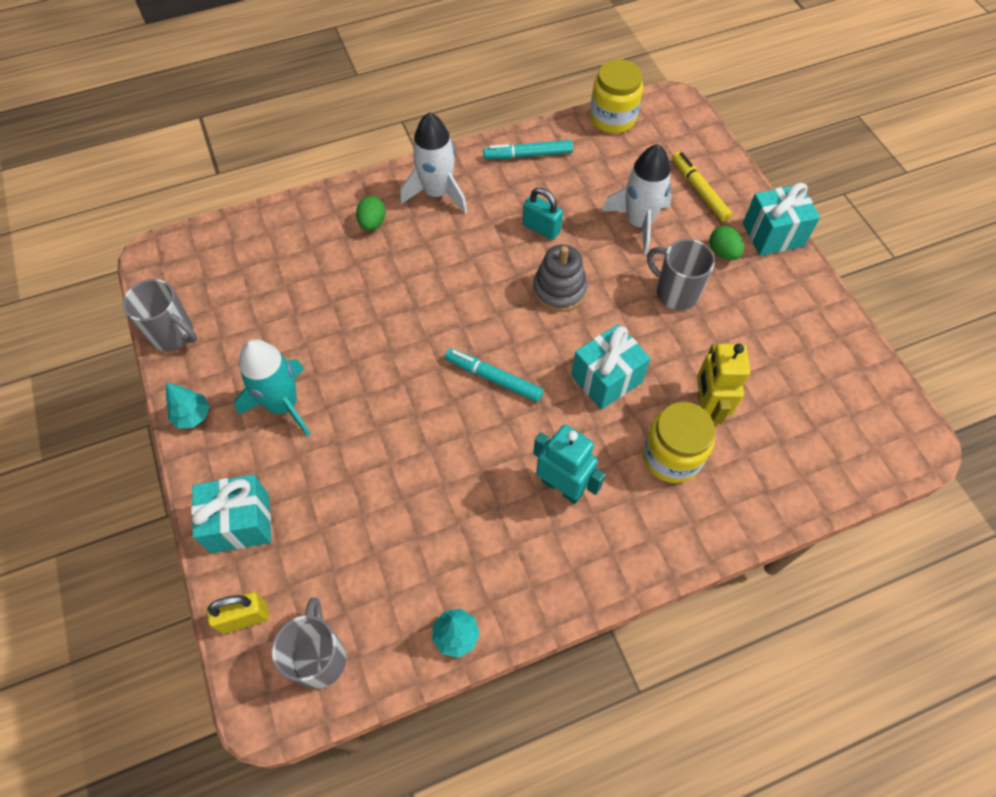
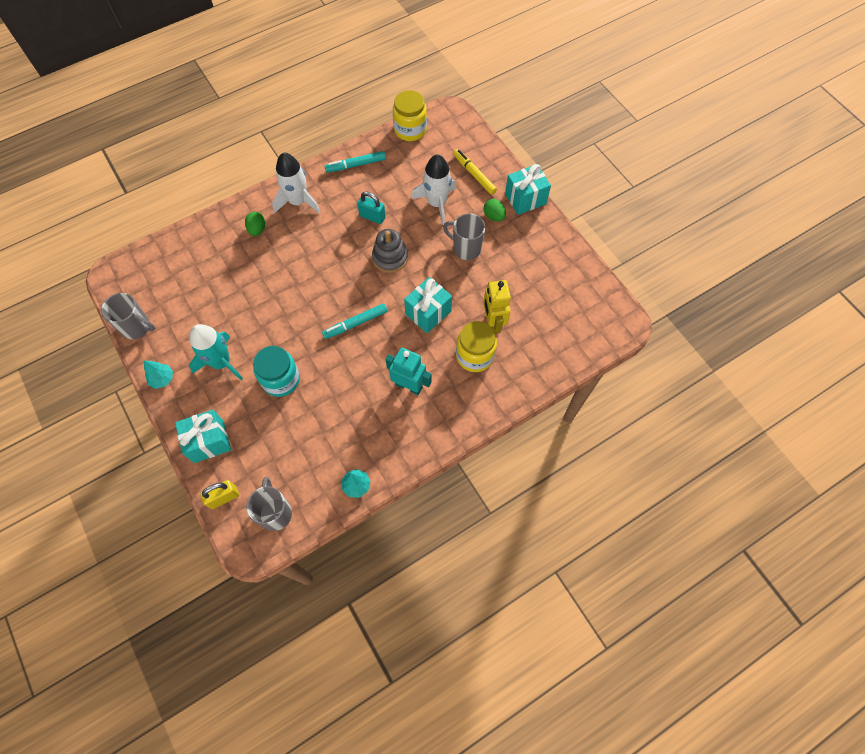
camera: 10 degrees left, 5 degrees up
turquoise marker [445,348,543,402] -> turquoise marker turned 45 degrees counterclockwise [322,303,387,339]
none -> turquoise jar [253,346,300,397]

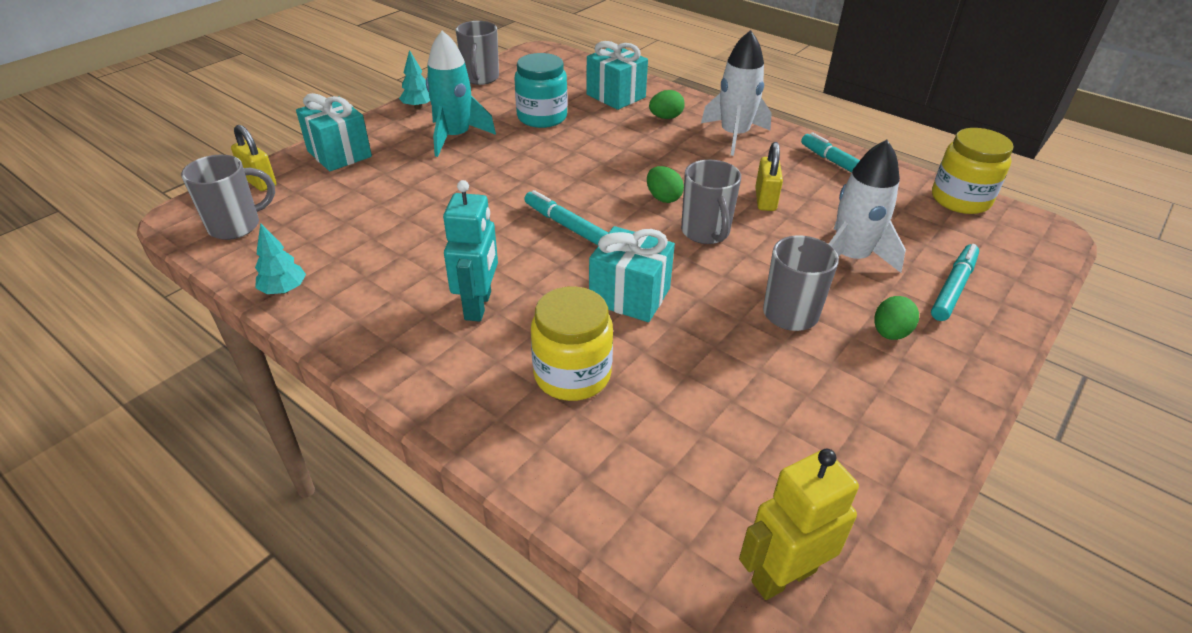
camera: 70 degrees right, 25 degrees down
turquoise jar [253,346,300,397] -> turquoise jar moved to [514,53,567,128]
turquoise padlock [357,192,386,224] -> yellow padlock [755,142,783,211]
grey stacking toy [372,229,408,273] -> grey mug [681,160,741,244]
yellow marker [453,149,497,195] -> turquoise marker [931,244,979,321]
yellow robot [483,280,511,333] -> yellow robot moved to [739,449,859,600]
turquoise gift [505,164,551,215] -> turquoise gift moved to [587,41,648,110]
none -> green egg [647,166,684,203]

